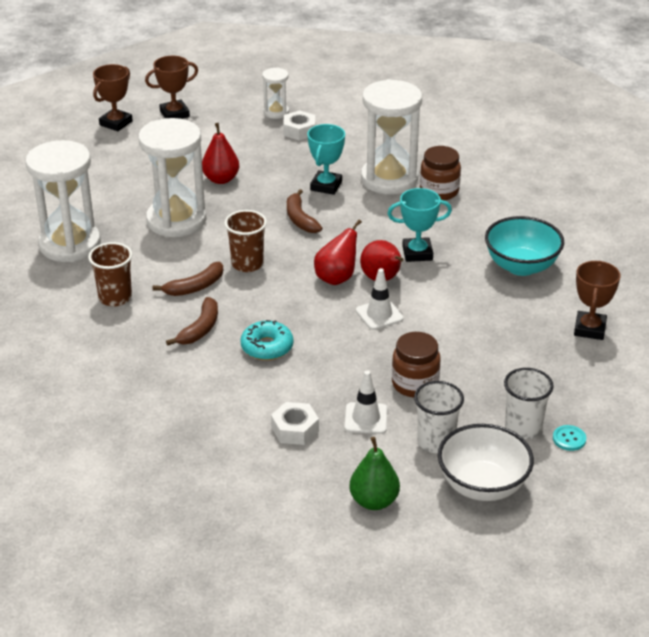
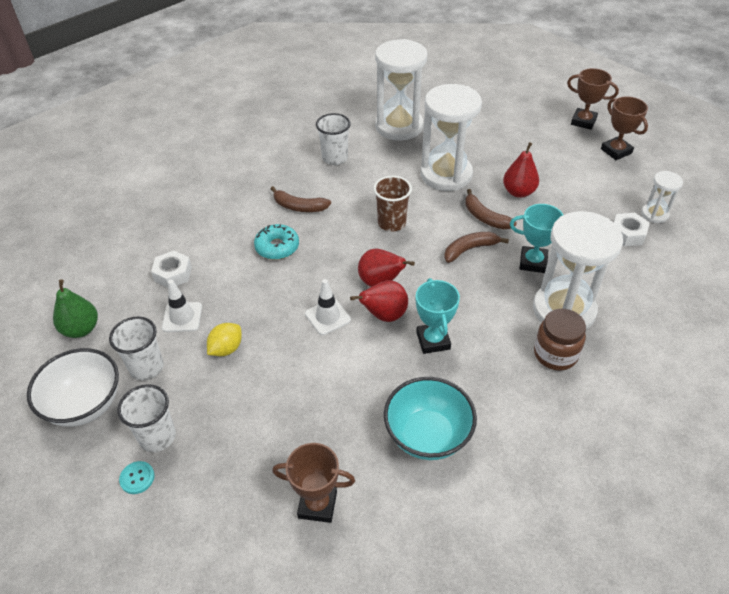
camera: 85 degrees right, 10 degrees up
brown cup [88,242,132,307] -> white cup [316,113,351,165]
brown banana [153,262,223,296] -> brown banana moved to [465,189,517,229]
brown jar [392,332,441,397] -> yellow lemon [207,323,242,356]

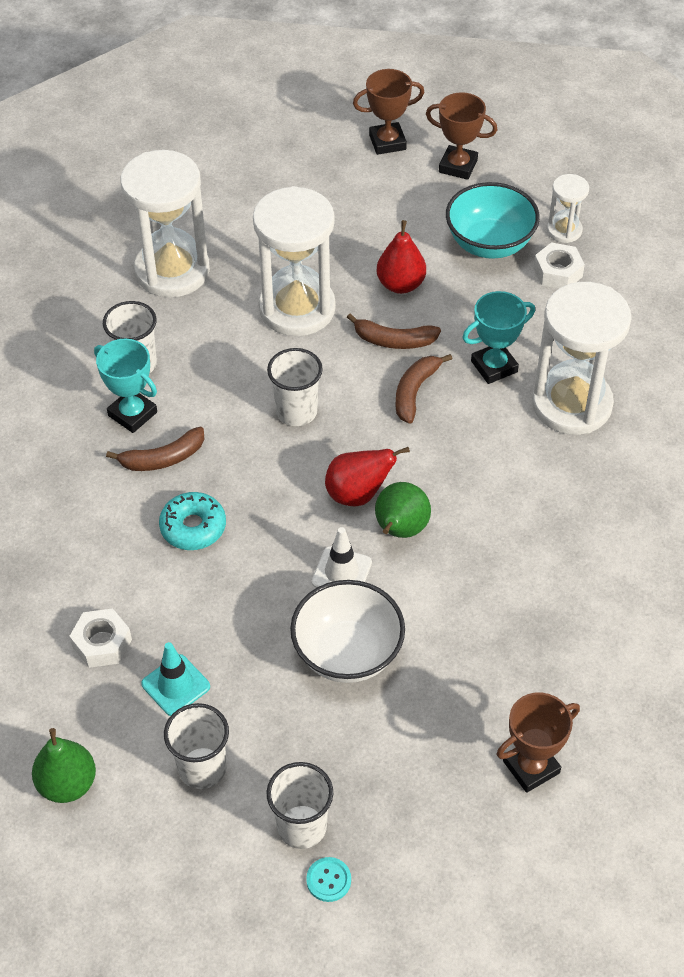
camera: 40 degrees left, 5 degrees up
white bowl [27,348,119,427] -> white bowl moved to [290,580,405,683]
white traffic cone [162,280,202,332] -> turquoise traffic cone [141,642,210,716]
yellow lemon [207,323,242,356] -> none
red pear [350,280,408,322] -> green pear [375,482,431,538]
brown cup [373,176,412,232] -> white cup [267,348,323,426]
turquoise bowl [384,377,477,460] -> turquoise bowl moved to [446,182,540,259]
turquoise trophy [416,278,460,354] -> turquoise trophy moved to [94,339,157,433]
brown jar [534,309,586,371] -> none

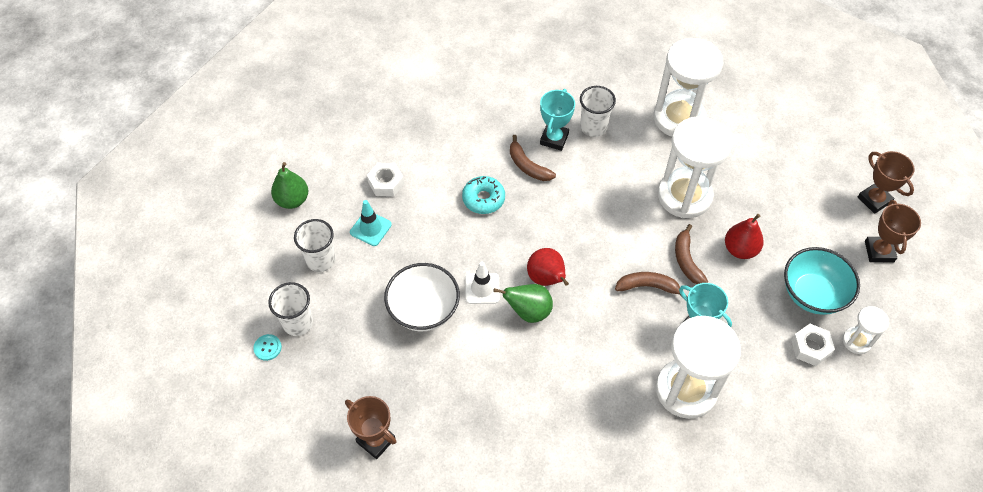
camera: 70 degrees right, 5 degrees up
white cup [267,348,323,426] -> none

